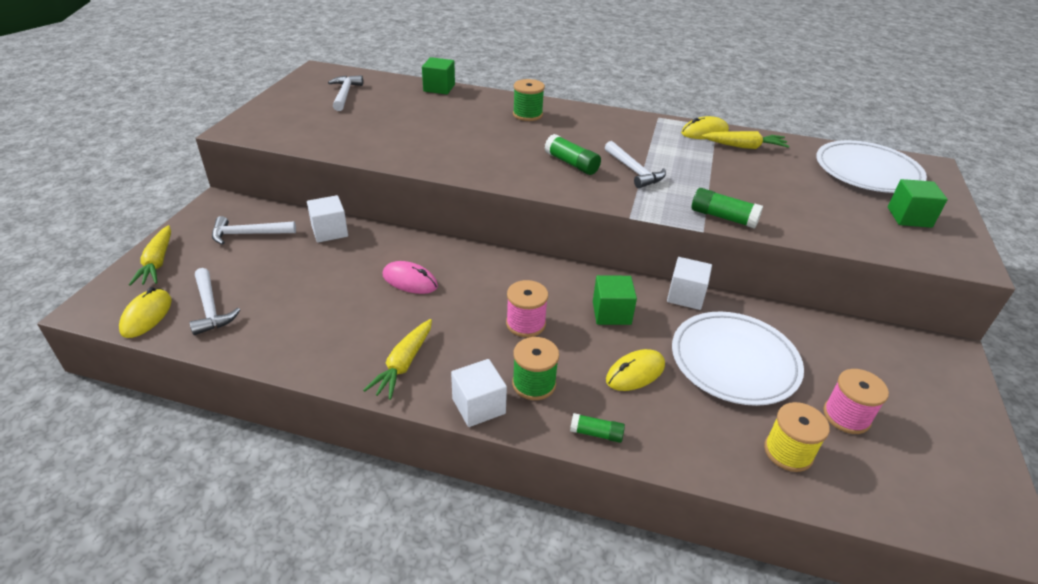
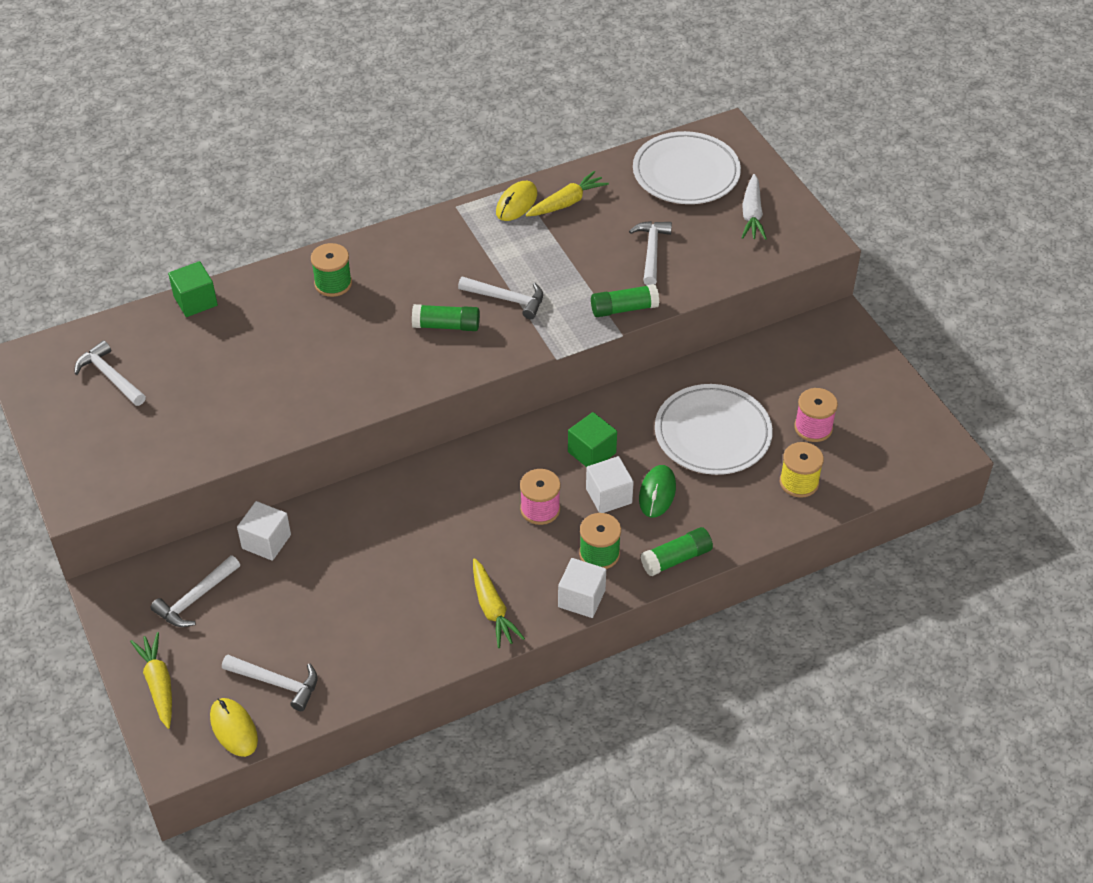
camera: 40 degrees left, 10 degrees up
yellow carrot [129,225,171,286] -> yellow carrot turned 150 degrees counterclockwise [130,632,172,729]
pink mouse [383,261,438,294] -> none
green glue stick [570,413,625,443] -> green glue stick [641,527,713,576], size x1.56
yellow mouse [606,349,665,391] -> green mouse [639,465,676,518]
white cube [667,257,712,310] -> white cube moved to [586,456,634,513]
green cube [888,179,948,228] -> white carrot [742,174,767,240]
none -> white hammer [629,221,672,285]

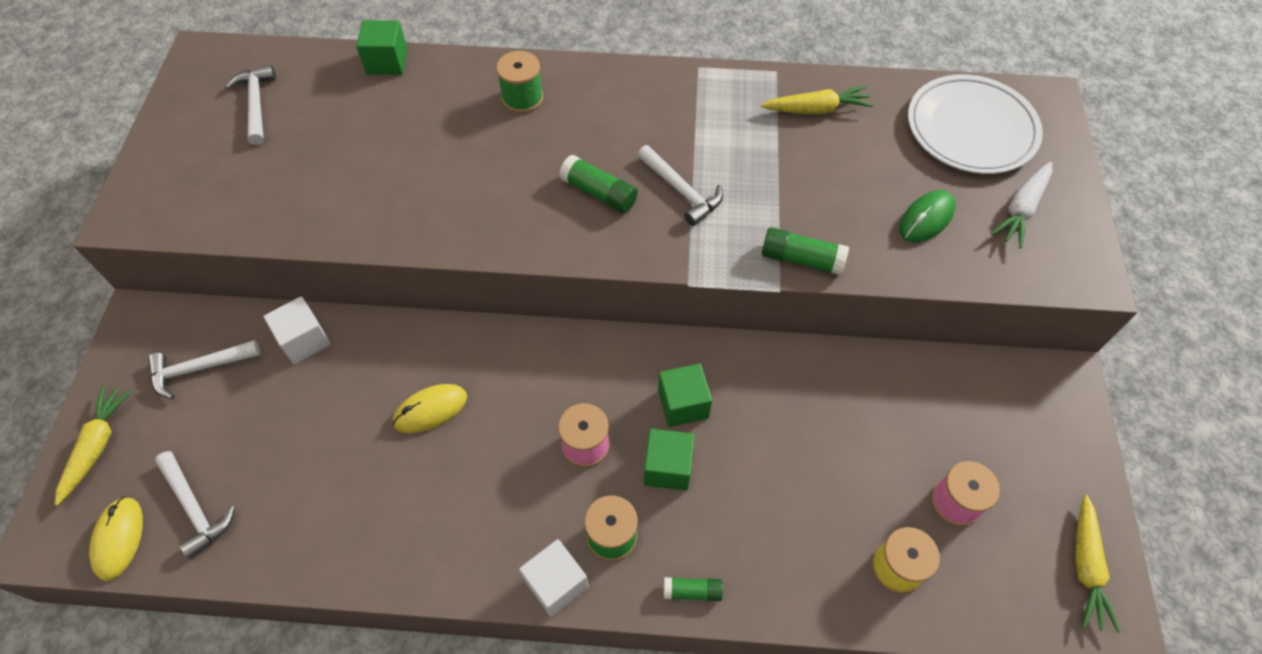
camera: 30 degrees right, 10 degrees up
yellow carrot [473,558,525,648] -> yellow carrot moved to [1075,495,1121,633]
yellow mouse [496,181,537,221] -> yellow mouse moved to [392,384,467,433]
white cube [586,456,634,513] -> green cube [644,429,694,491]
white hammer [629,221,672,285] -> none
green mouse [639,465,676,518] -> green mouse moved to [899,190,956,243]
green glue stick [641,527,713,576] -> green glue stick [664,577,723,601], size x0.64
white plate [655,384,773,475] -> none

